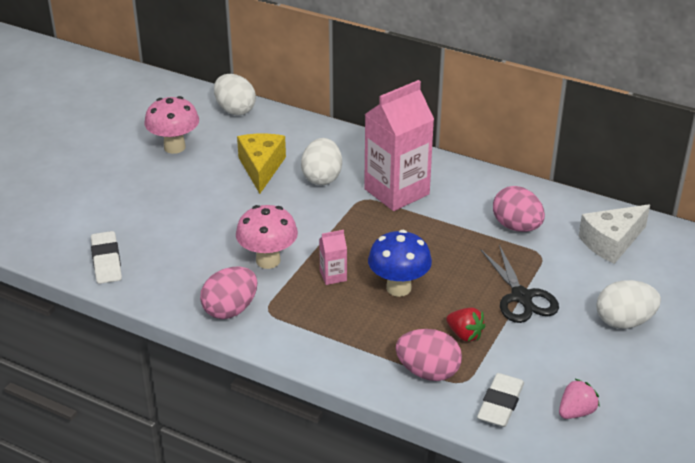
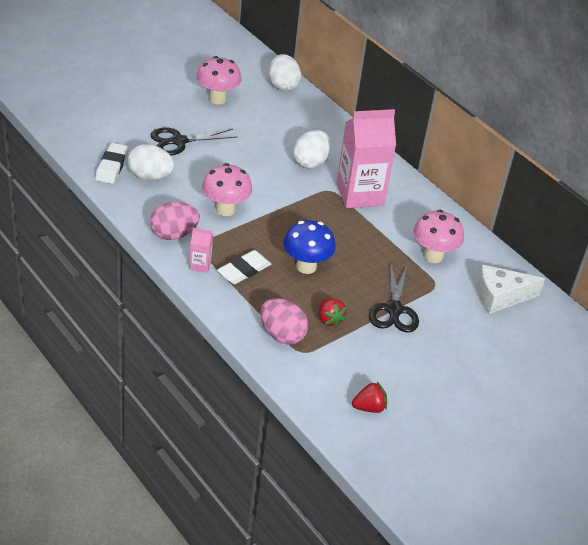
camera: 20 degrees right, 5 degrees up
yellow cheese [237,133,286,194] -> none
pink carton [319,230,347,285] -> pink carton moved to [189,228,213,273]
white eraser [477,373,524,427] -> white eraser moved to [217,250,271,284]
pink egg [493,186,545,232] -> pink mushroom [413,210,464,263]
pink strawberry [559,378,600,419] -> red strawberry [352,382,387,413]
white egg [596,280,661,329] -> white egg moved to [127,144,175,180]
none -> black scissors [151,128,237,155]

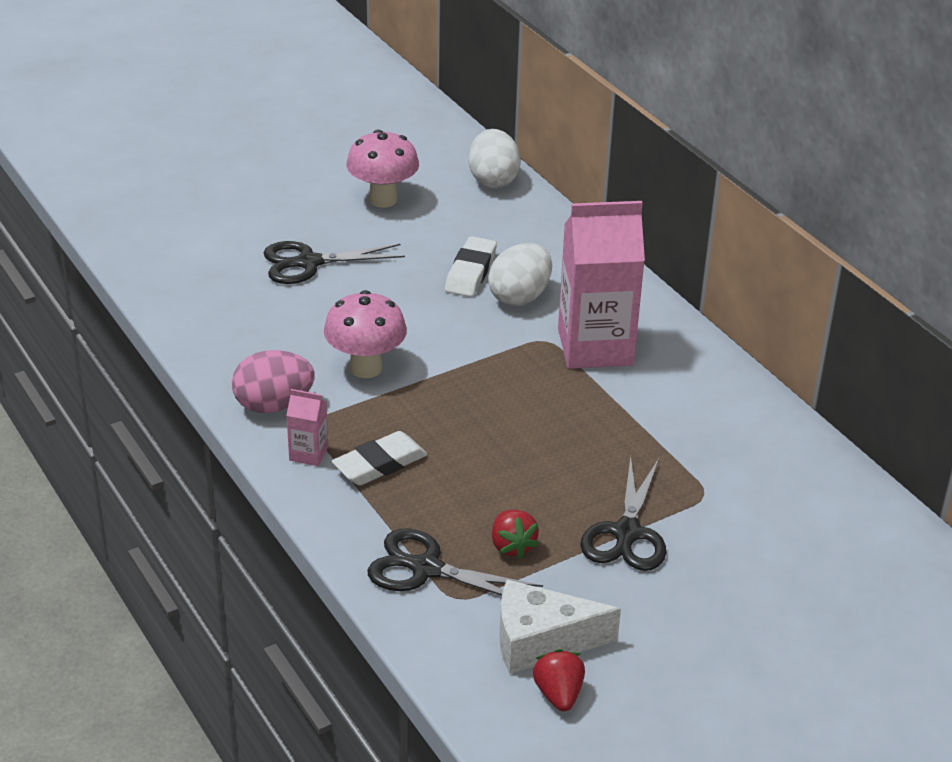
camera: 10 degrees right, 5 degrees down
white eraser [95,143,129,184] -> white eraser moved to [445,236,497,297]
white egg [127,144,175,180] -> none
pink egg [260,298,308,345] -> black scissors [368,529,543,596]
blue mushroom [284,220,336,274] -> none
red strawberry [352,382,387,413] -> red strawberry turned 90 degrees counterclockwise [533,649,585,711]
pink mushroom [413,210,464,263] -> none
white cheese [477,265,545,314] -> white cheese moved to [499,580,621,674]

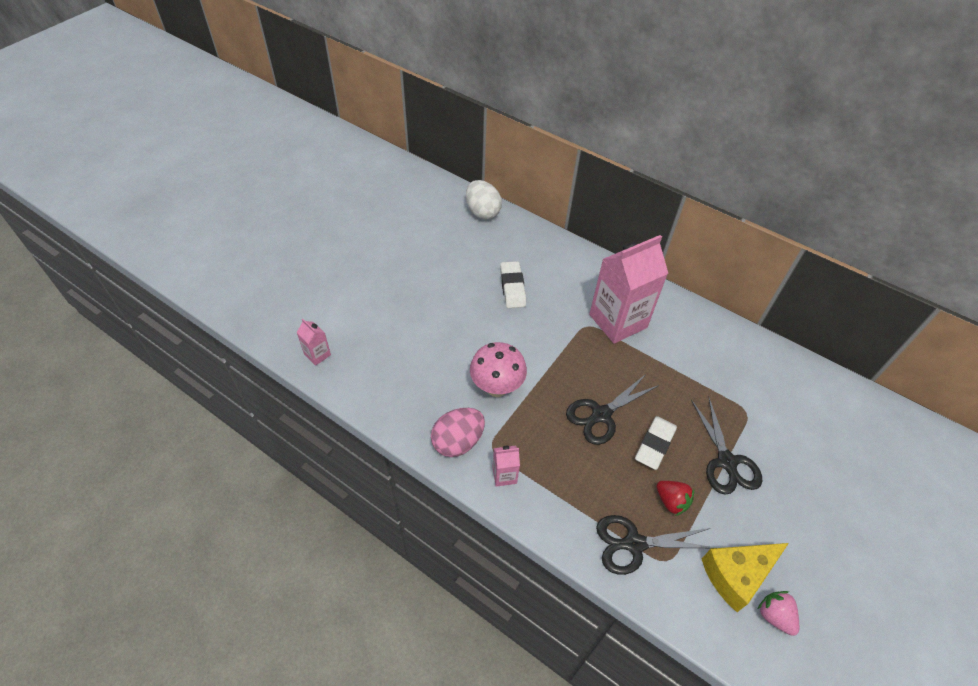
camera: 25 degrees left, 15 degrees up
black scissors [264,241,405,284] -> black scissors moved to [566,374,659,445]
white eraser [332,431,427,485] -> white eraser moved to [635,416,677,470]
pink mushroom [346,130,419,208] -> none
white egg [488,243,552,306] -> none
white cheese [499,580,621,674] -> yellow cheese [702,543,789,612]
red strawberry [533,649,585,711] -> pink strawberry [758,591,799,636]
none -> pink carton [297,319,331,366]

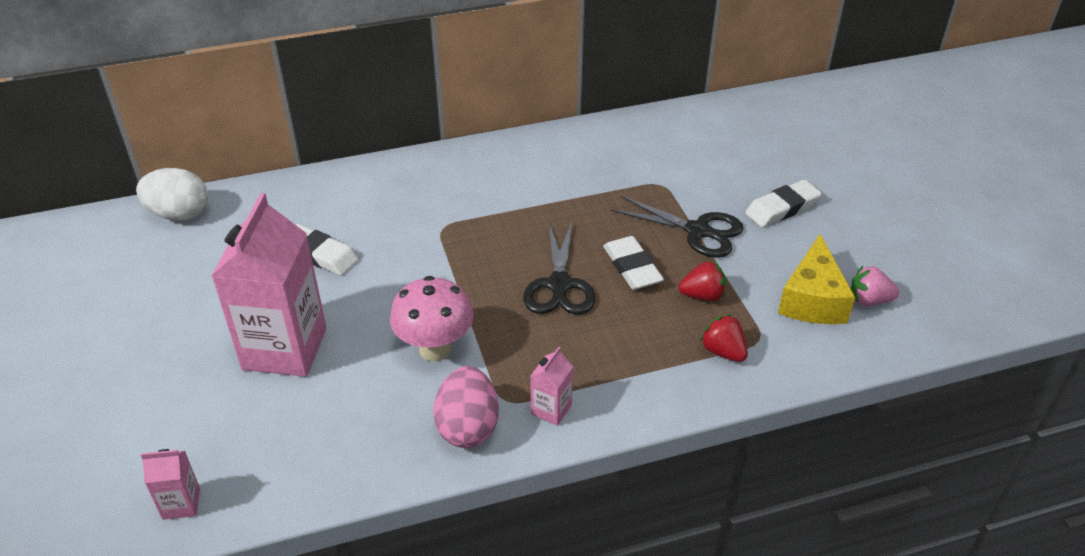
camera: 50 degrees left, 10 degrees down
pink carton [589,235,668,344] -> pink carton moved to [211,193,327,377]
black scissors [596,515,715,575] -> red strawberry [700,314,748,362]
none -> white eraser [745,180,822,227]

